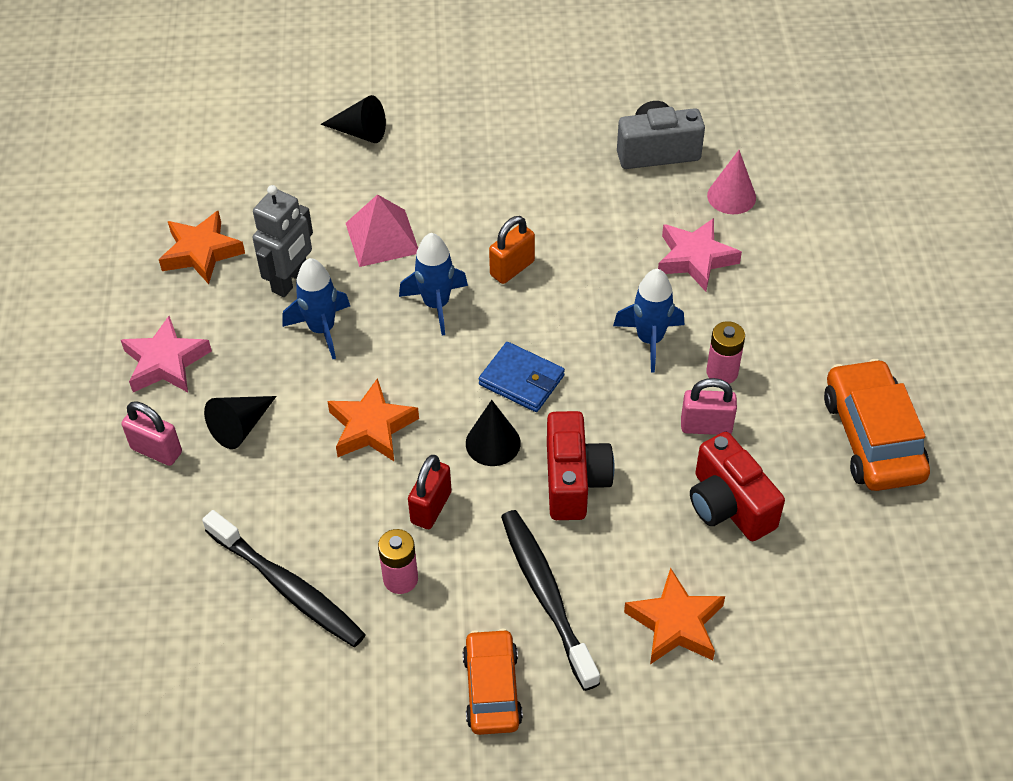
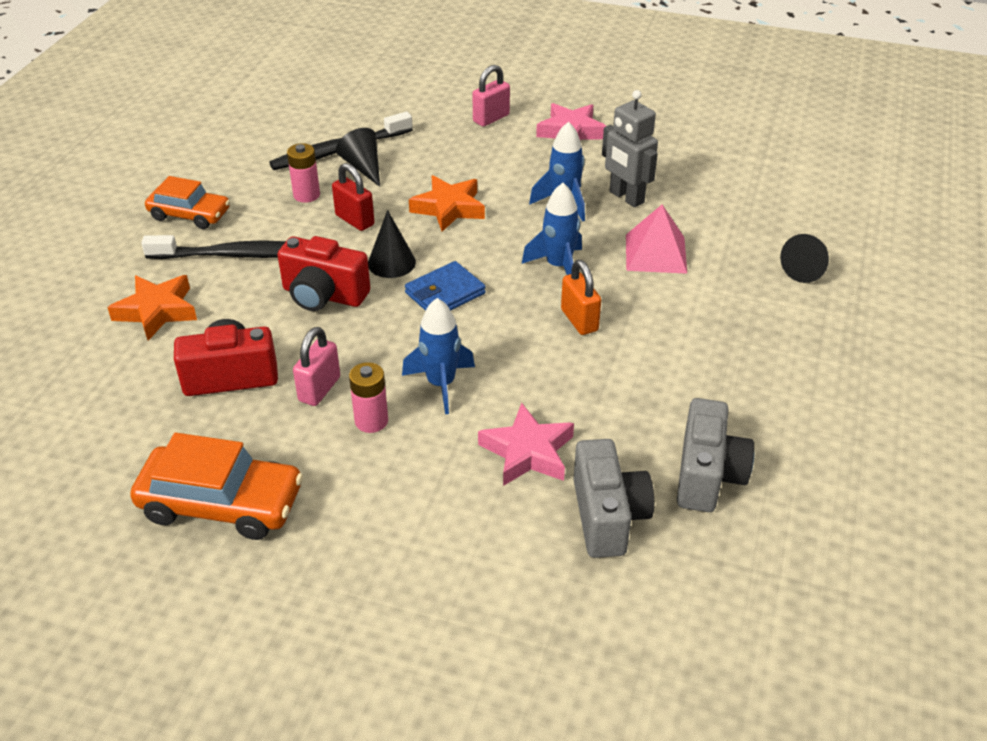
camera: 110 degrees right, 10 degrees down
orange star [159,210,245,284] -> none
black cone [204,396,277,449] -> black cone moved to [336,128,380,187]
pink cone [707,150,756,214] -> grey camera [573,439,654,558]

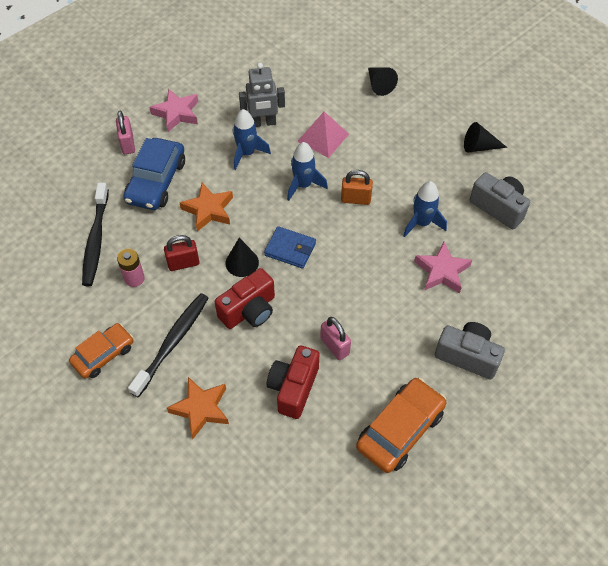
camera: 60 degrees left, 15 degrees up
black cone [336,128,380,187] -> black cone moved to [464,122,507,152]
pink battery [349,362,388,433] -> none
blue rocket [402,298,475,414] -> blue rocket moved to [403,181,447,237]
blue wallet [405,261,486,311] -> blue wallet turned 60 degrees counterclockwise [264,226,316,269]
grey camera [573,439,654,558] -> grey camera moved to [435,322,505,379]
none -> blue car [123,138,185,210]

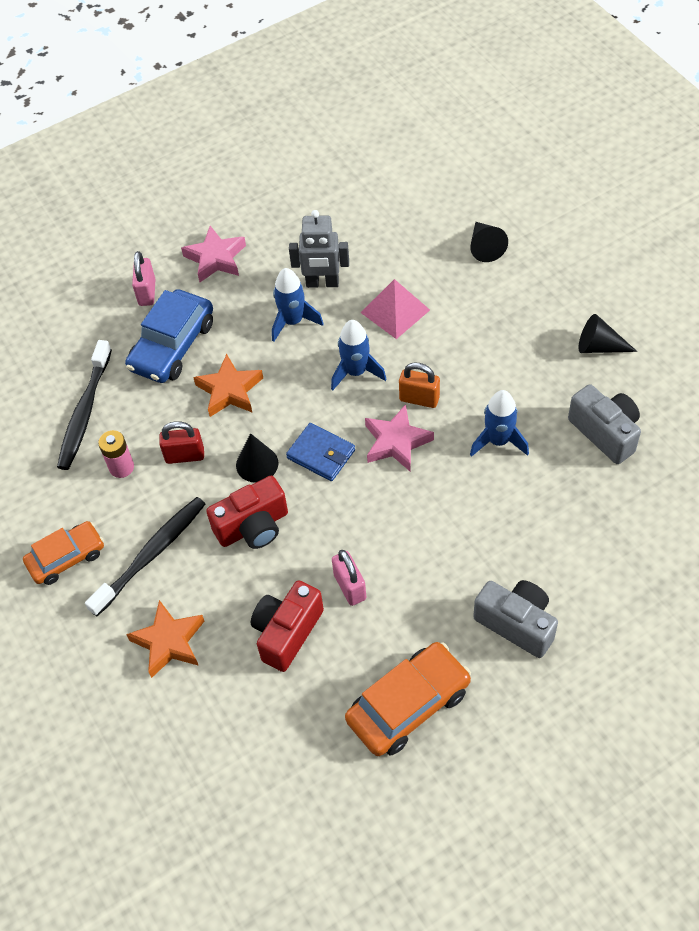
camera: 15 degrees right, 0 degrees up
pink star [414,242,472,293] -> pink star moved to [365,404,434,471]

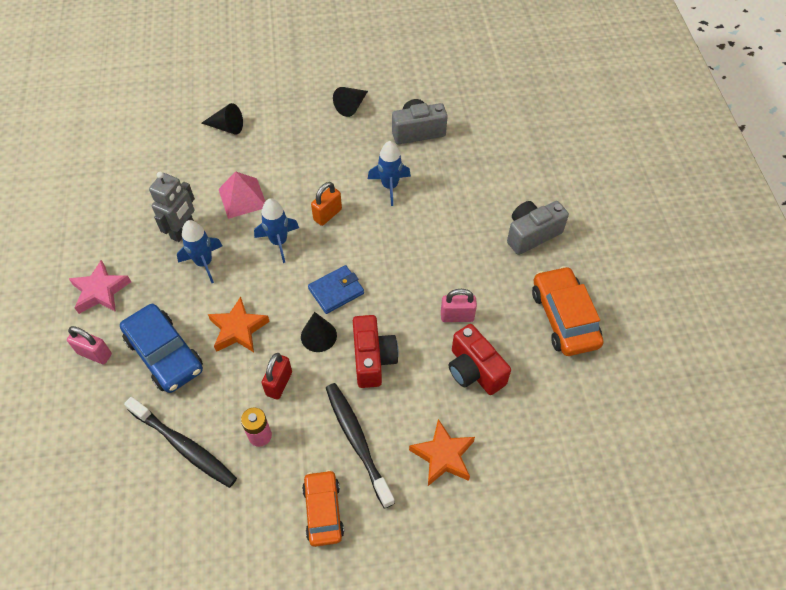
camera: 70 degrees left, 0 degrees up
pink star [365,404,434,471] -> none

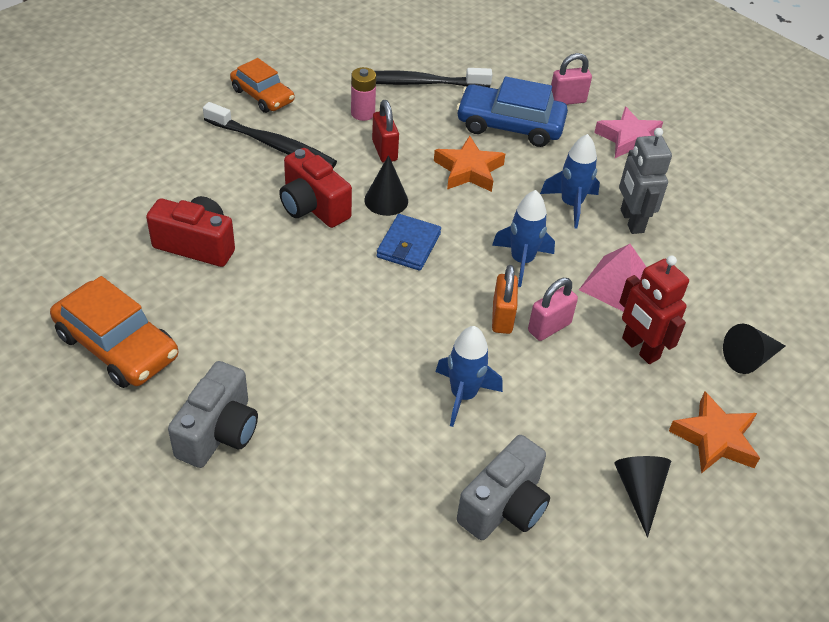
camera: 140 degrees right, 10 degrees down
orange star [409,419,475,486] -> orange star moved to [669,392,760,474]
pink padlock [441,289,477,322] -> pink padlock moved to [528,278,578,341]
none -> red robot [619,255,689,364]

